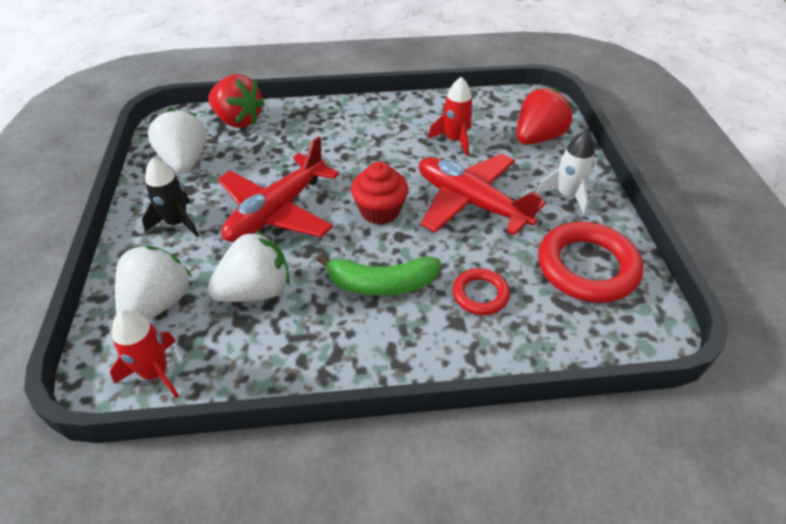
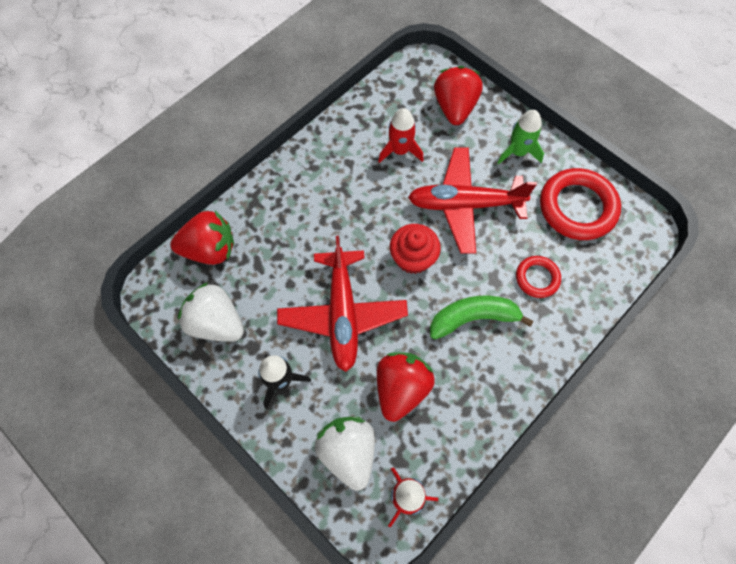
camera: 40 degrees left, 20 degrees up
white strawberry [208,231,290,302] -> red strawberry [377,352,435,422]
green banana [316,254,440,296] -> green banana turned 150 degrees counterclockwise [430,296,534,339]
white rocket [537,130,595,215] -> green rocket [497,110,544,165]

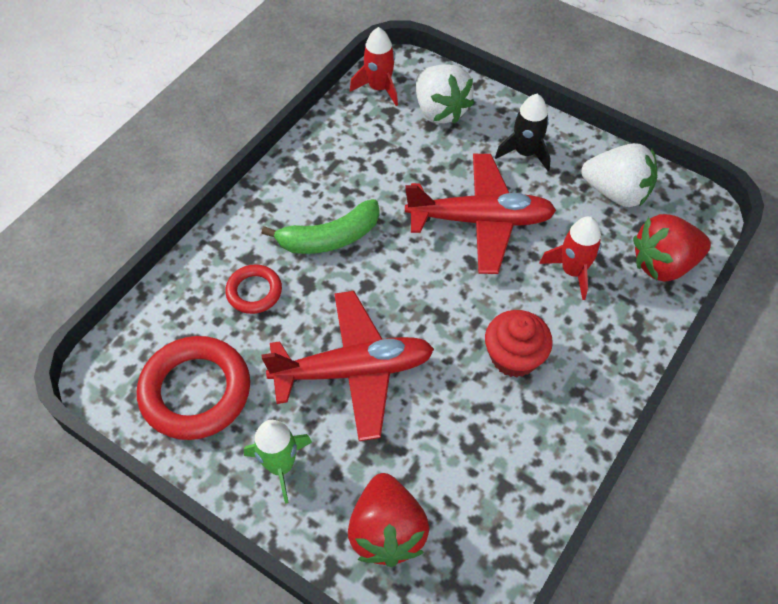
camera: 170 degrees right, 10 degrees down
red plane [277,236,408,372] -> red plane turned 105 degrees clockwise [405,154,556,274]
red strawberry [377,352,435,422] -> none
red rocket [378,108,423,163] -> red rocket moved to [539,216,602,300]
red cupcake [390,224,441,274] -> red cupcake moved to [485,310,553,378]

